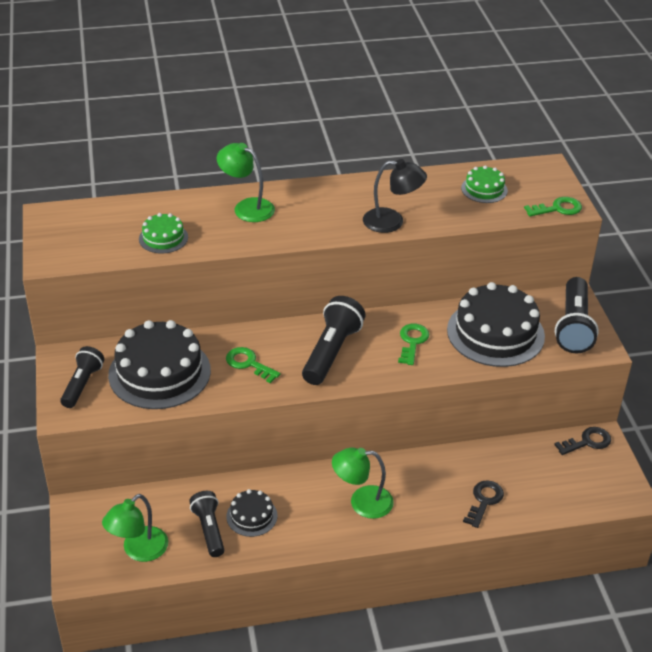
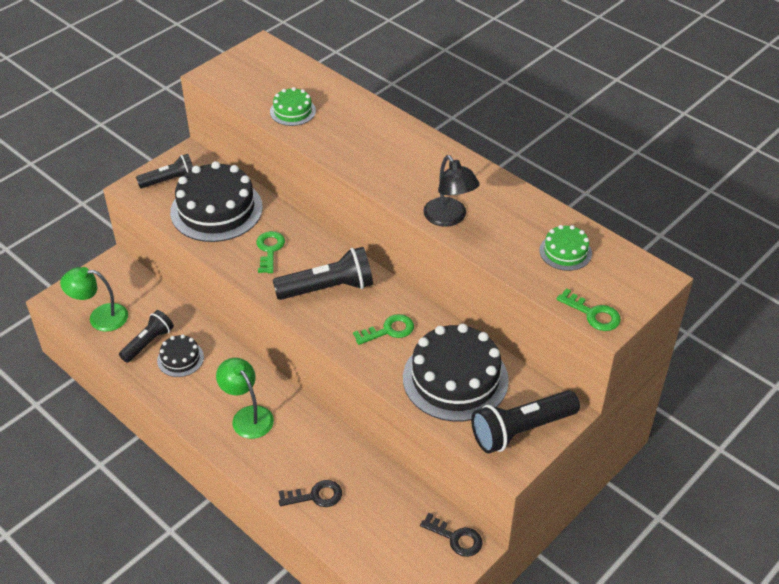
camera: 55 degrees right, 5 degrees up
green lamp [217,143,275,222] -> none

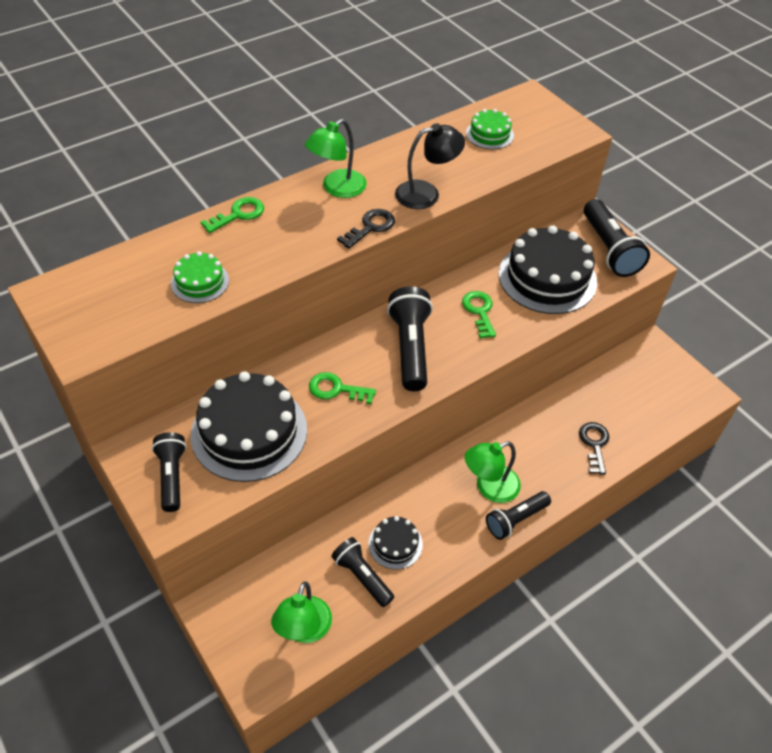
camera: 80 degrees left, 5 degrees up
black key [420,513,483,557] -> black key moved to [337,209,395,249]
green key [557,288,621,331] -> green key moved to [201,197,264,233]
none -> green lamp [305,119,367,198]
none -> black flashlight [486,491,551,540]

